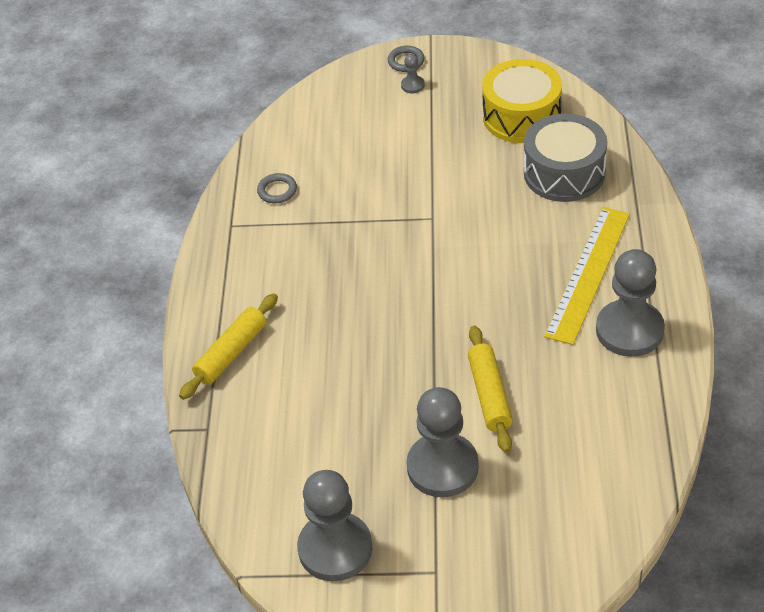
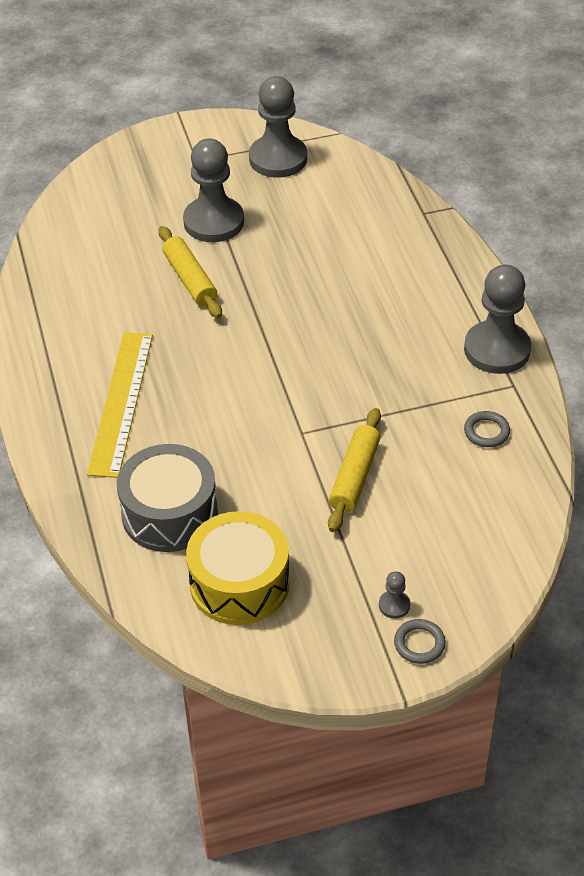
camera: 160 degrees right, 0 degrees up
yellow rolling pin [179,293,278,400] -> yellow rolling pin moved to [328,408,381,532]
grey pawn [596,249,665,357] -> grey pawn moved to [464,265,531,374]

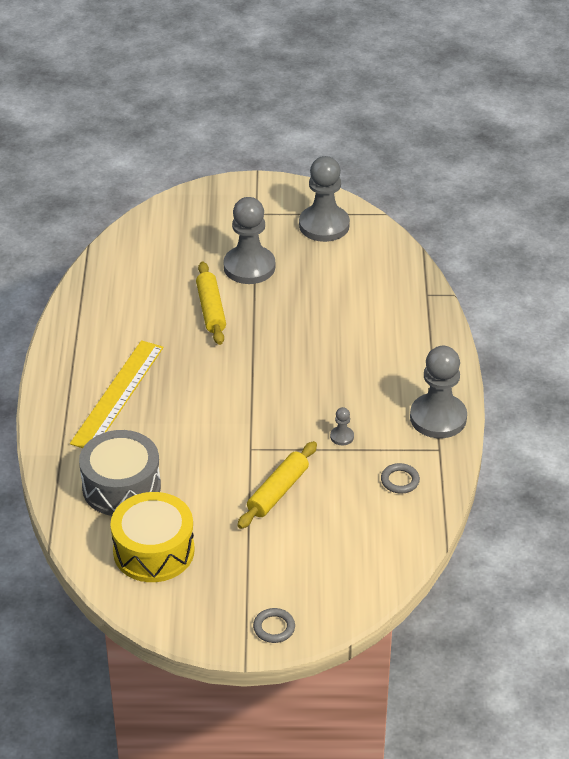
camera: 15 degrees right, 5 degrees down
grey pawn [379,571,410,619] -> grey pawn moved to [330,407,354,445]

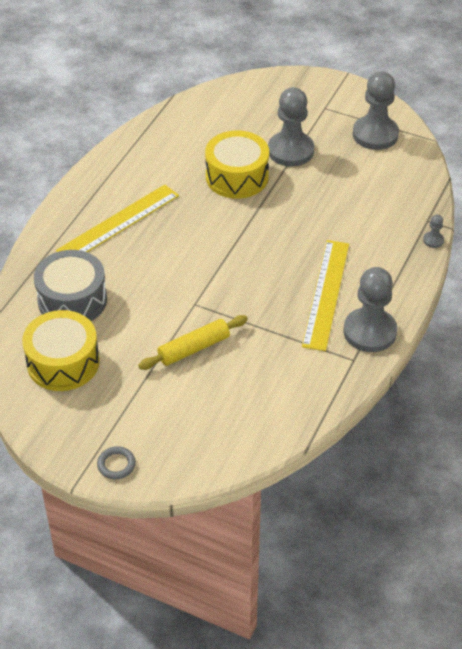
camera: 25 degrees right, 5 degrees up
yellow rolling pin [196,262,226,345] -> yellow drum [205,130,269,199]
grey pawn [330,407,354,445] -> grey pawn moved to [423,215,444,248]
grey ring [381,463,420,494] -> none
none -> yellow ruler [302,240,349,351]

